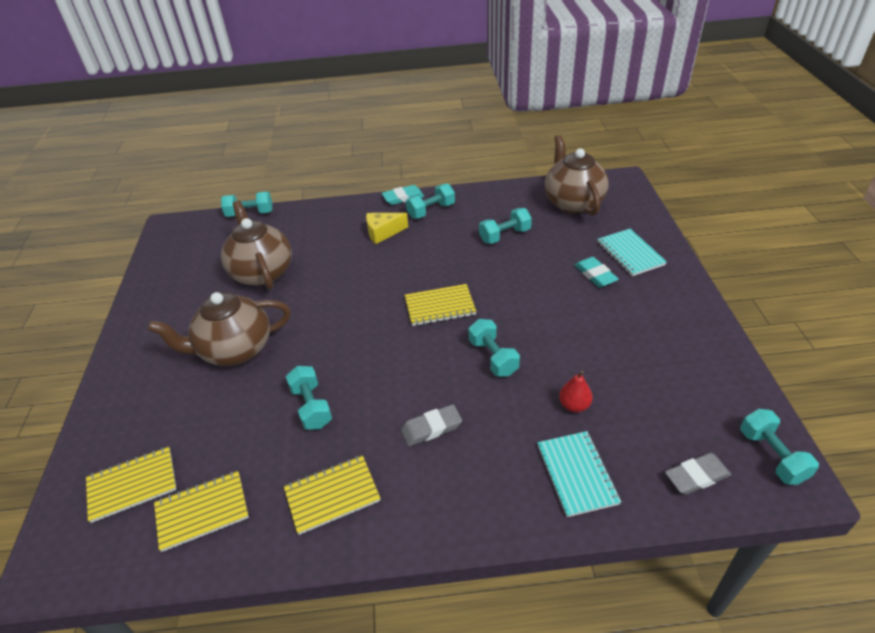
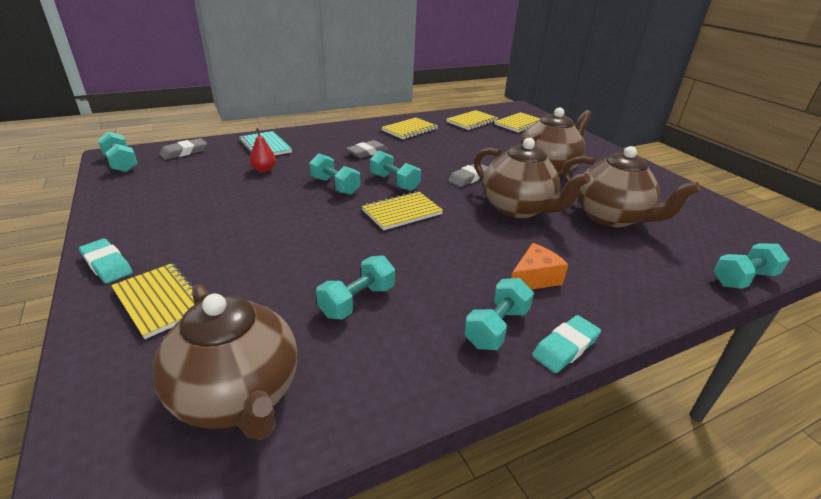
camera: 155 degrees right, 10 degrees down
turquoise dumbbell [286,366,332,430] -> turquoise dumbbell moved to [370,151,421,191]
yellow cheese [366,213,408,244] -> orange cheese [511,243,569,290]
turquoise eraser [574,257,619,288] -> turquoise eraser moved to [79,238,132,284]
turquoise notebook [597,229,667,276] -> yellow notebook [111,263,195,339]
none -> grey eraser [448,164,488,187]
none -> brown teapot [474,138,591,218]

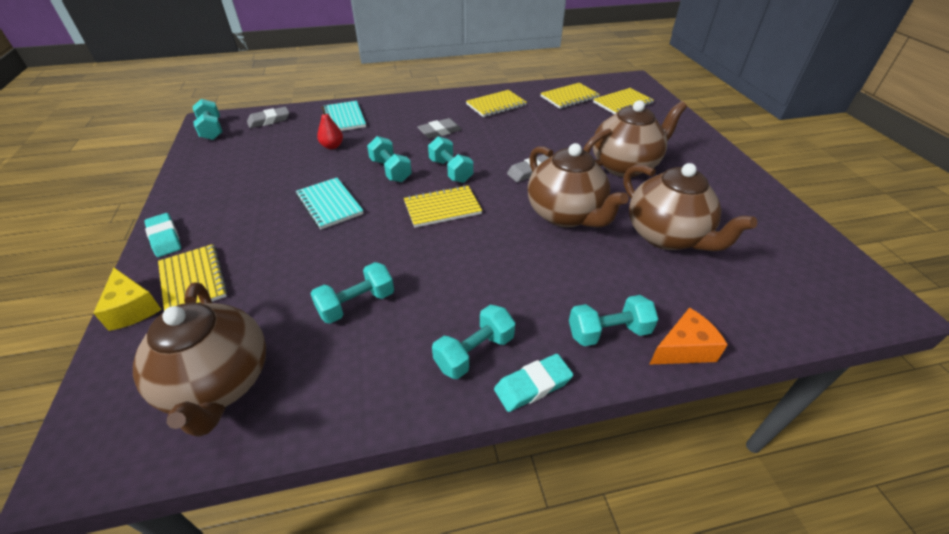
camera: 15 degrees right, 10 degrees up
orange cheese [511,243,569,290] -> orange cheese moved to [649,307,728,365]
turquoise dumbbell [713,243,790,289] -> turquoise dumbbell moved to [569,295,658,346]
none -> yellow cheese [93,268,162,331]
none -> turquoise notebook [296,178,364,230]

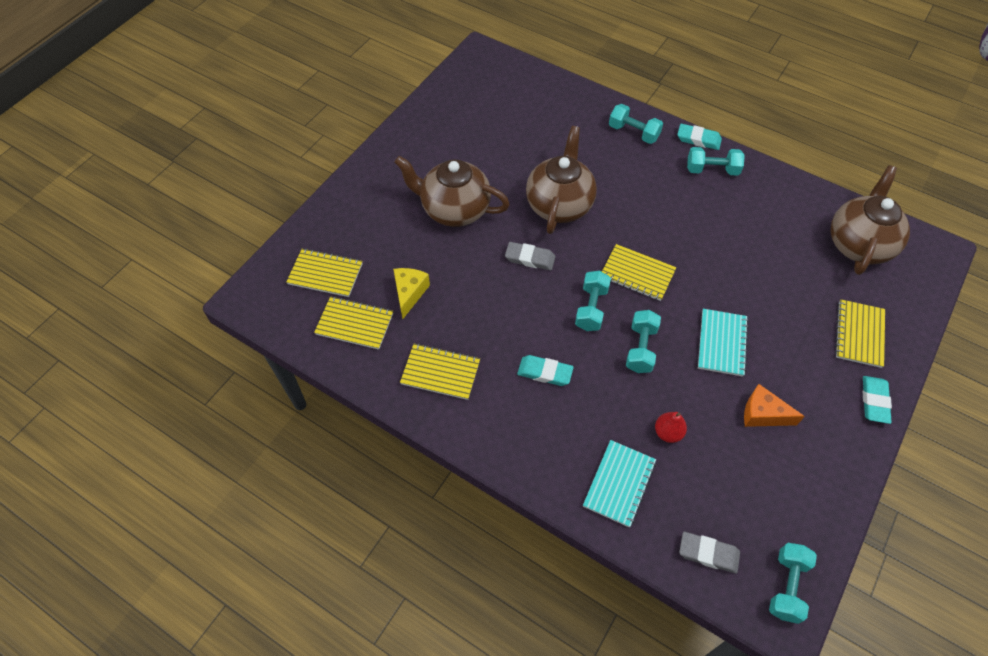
camera: 135 degrees left, 15 degrees up
yellow cheese [93,268,162,331] -> yellow cheese moved to [393,268,430,319]
turquoise dumbbell [310,262,394,324] -> none
grey eraser [417,118,462,138] -> turquoise eraser [517,355,574,386]
brown teapot [624,163,757,251] -> none
orange cheese [649,307,728,365] -> orange cheese moved to [744,384,805,427]

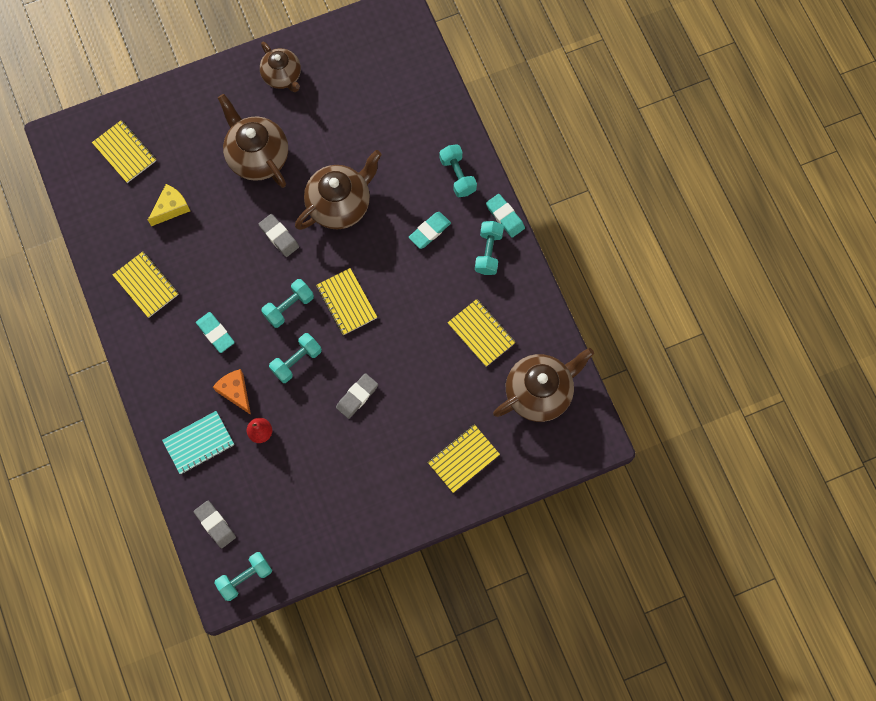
camera: 35 degrees right, 15 degrees up
yellow notebook [314,296,393,350] -> yellow notebook moved to [448,299,516,367]
turquoise dumbbell [687,147,745,176] -> turquoise dumbbell turned 60 degrees clockwise [475,221,504,275]
turquoise notebook [698,309,748,377] -> grey eraser [336,373,378,419]
orange cheese [744,384,805,427] -> orange cheese moved to [213,369,251,415]
turquoise eraser [862,376,892,424] -> turquoise eraser moved to [408,212,451,249]
none -> brown teapot [260,42,301,92]

